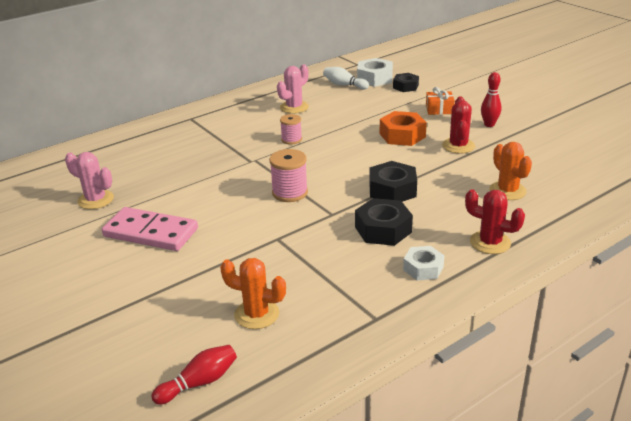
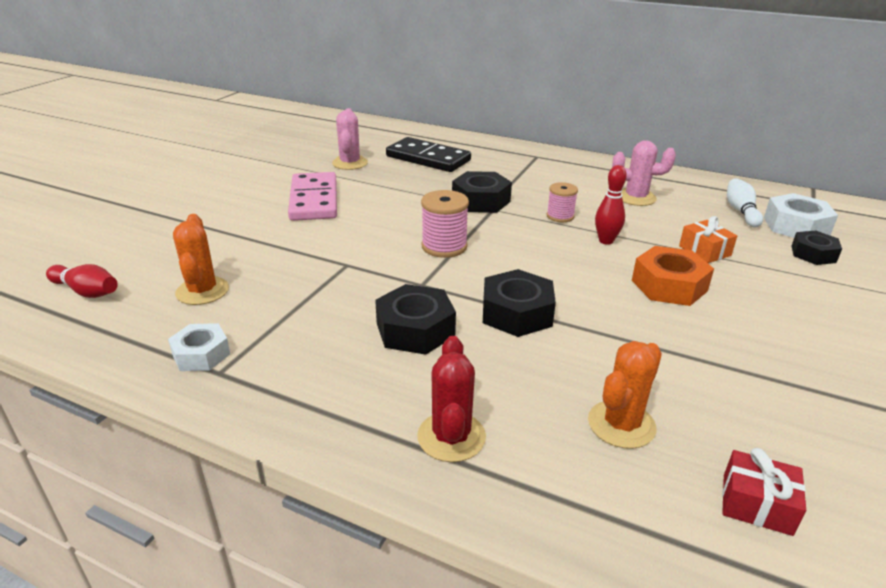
camera: 60 degrees right, 0 degrees up
white nut [403,246,445,280] -> white nut moved to [168,323,230,371]
orange gift [426,87,455,115] -> orange gift moved to [679,216,737,263]
red cactus [442,97,475,154] -> none
red bowling pin [481,72,501,127] -> red bowling pin moved to [595,165,627,245]
none -> black domino [386,137,471,172]
none -> black nut [452,171,512,213]
none -> red gift [722,448,806,536]

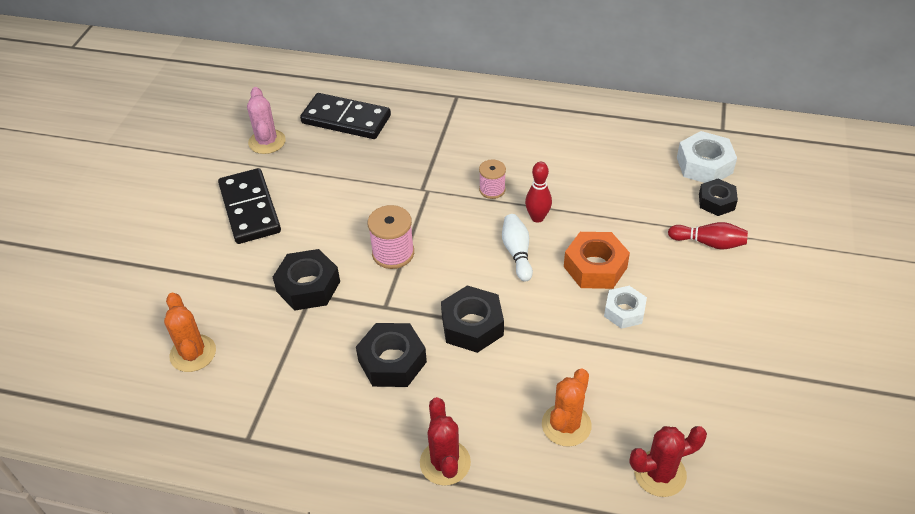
camera: 10 degrees left, 15 degrees up
red bowling pin [46,264,118,298] -> red bowling pin moved to [668,222,748,249]
white nut [168,323,230,371] -> white nut moved to [604,286,647,329]
pink domino [288,172,337,221] -> black domino [218,168,281,244]
black nut [452,171,512,213] -> black nut moved to [273,249,340,311]
pink cactus [612,140,676,206] -> none
orange gift [679,216,737,263] -> none
red gift [722,448,806,536] -> red cactus [629,426,707,497]
white bowling pin [727,178,763,227] -> white bowling pin moved to [502,214,533,282]

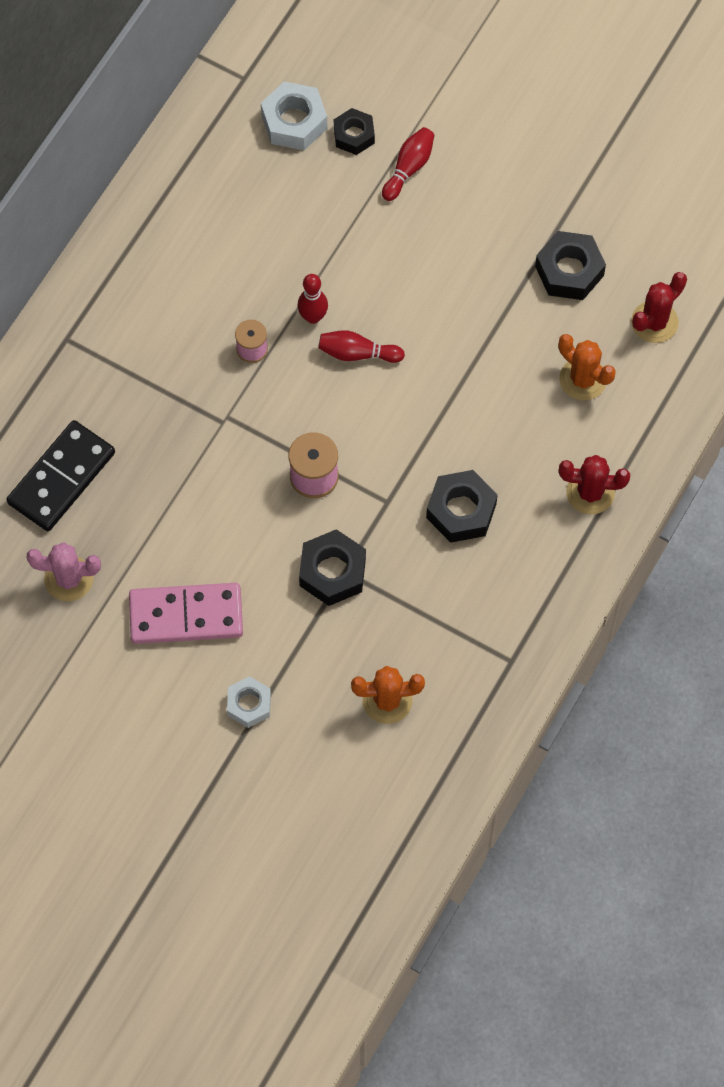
camera: 75 degrees left, 20 degrees up
black domino [218,168,281,244] -> pink domino [129,583,243,644]
black nut [441,285,504,353] -> black nut moved to [535,231,606,300]
white bowling pin [502,214,533,282] -> red bowling pin [318,330,405,363]
orange nut [564,232,630,289] -> none
white nut [604,286,647,329] -> white nut moved to [227,676,271,728]
red cactus [629,426,707,497] -> red cactus turned 45 degrees clockwise [631,272,687,343]

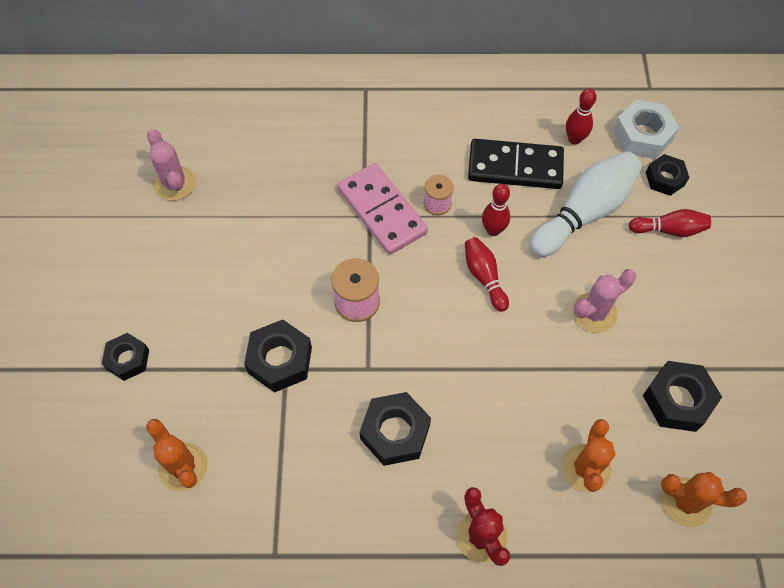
camera: 60 degrees right, 5 degrees down
black domino [7,420,115,531] -> black domino moved to [468,139,564,189]
pink domino [129,583,243,644] -> pink domino moved to [338,163,428,255]
white nut [227,676,271,728] -> black nut [102,333,149,381]
red cactus [631,272,687,343] -> orange cactus [661,472,747,527]
none -> white bowling pin [530,151,642,257]
none -> red bowling pin [566,88,596,145]
none -> pink cactus [572,269,636,333]

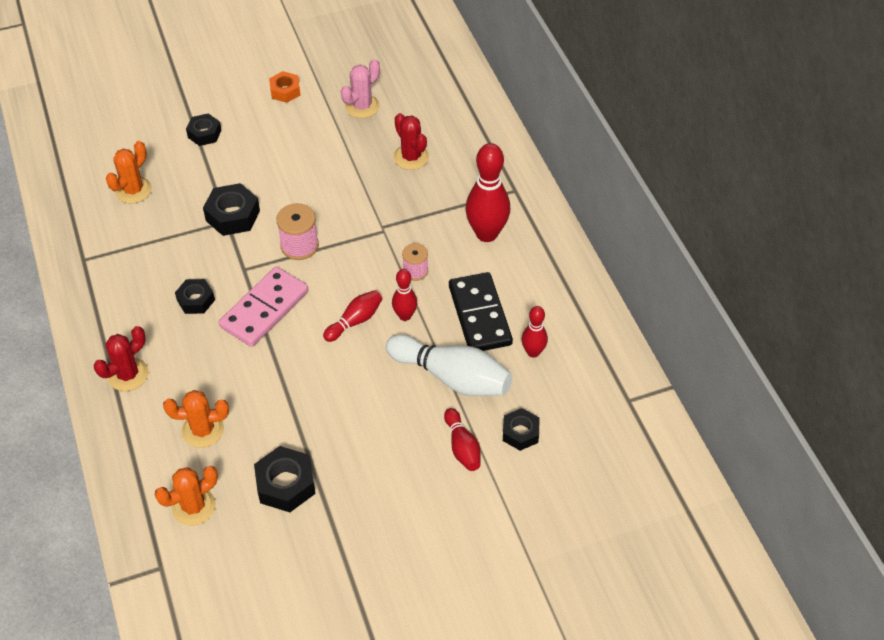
camera: 70 degrees right, 10 degrees down
pink domino [338,163,428,255] -> pink domino moved to [219,267,308,347]
black nut [360,392,431,466] -> black nut [175,279,215,314], size x0.66
pink cactus [572,269,636,333] -> none
white nut [613,100,679,159] -> none
orange cactus [661,472,747,527] -> orange cactus turned 60 degrees clockwise [155,466,218,526]
none -> orange nut [269,71,301,103]
none -> red cactus [393,113,429,170]
none -> red bowling pin [465,143,510,242]

